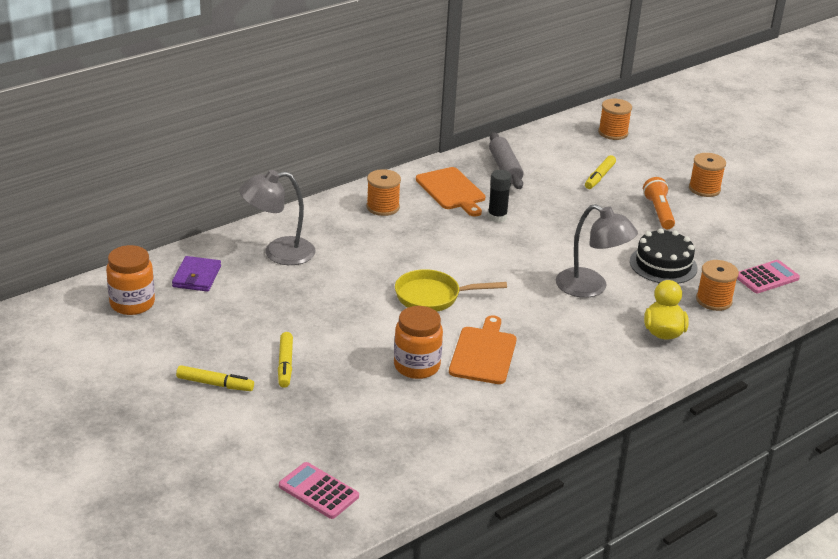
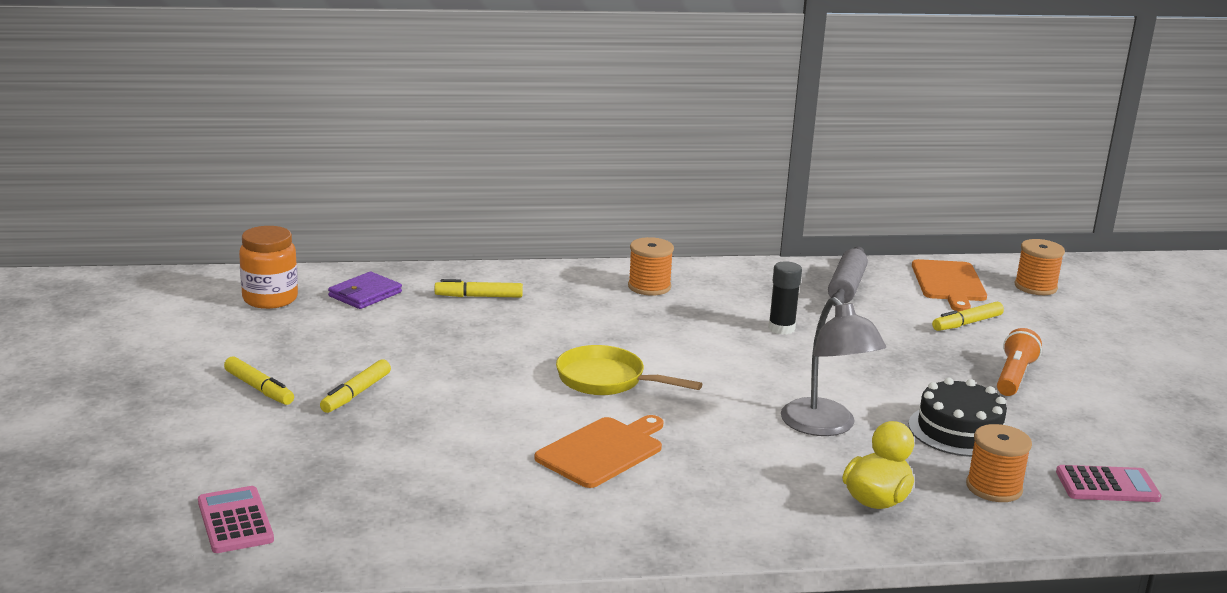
camera: 30 degrees right, 10 degrees down
grey lamp [239,170,316,265] -> yellow marker [435,279,523,298]
orange jar [394,306,443,379] -> none
orange cutting board [416,167,485,217] -> orange cutting board moved to [912,259,987,312]
orange spool [689,153,726,197] -> none

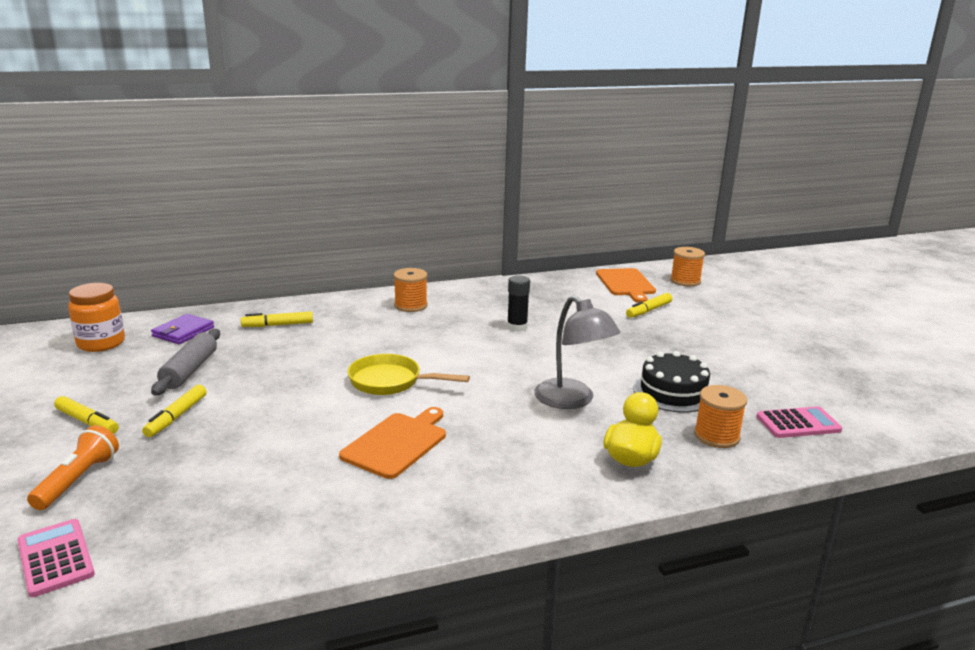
camera: 10 degrees left, 0 degrees up
grey rolling pin [828,246,868,306] -> grey rolling pin moved to [151,329,220,396]
orange flashlight [997,328,1042,396] -> orange flashlight moved to [27,425,119,510]

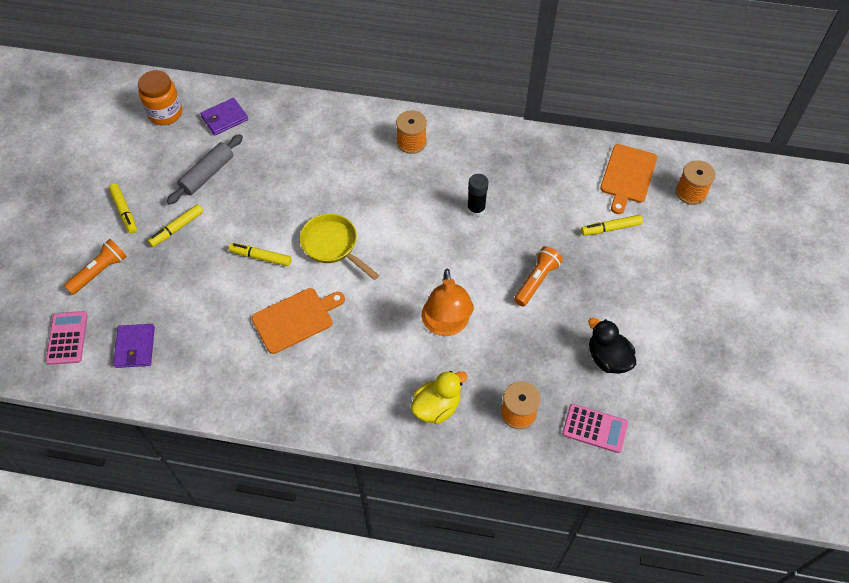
camera: 30 degrees right, 35 degrees up
yellow marker [241,311,313,327] -> yellow marker moved to [229,243,291,266]
grey lamp [535,295,620,409] -> orange lamp [421,269,474,336]
black cake [633,351,710,413] -> none
none -> purple wallet [113,324,155,368]
none -> orange flashlight [514,246,563,307]
none -> black duck [588,318,636,374]

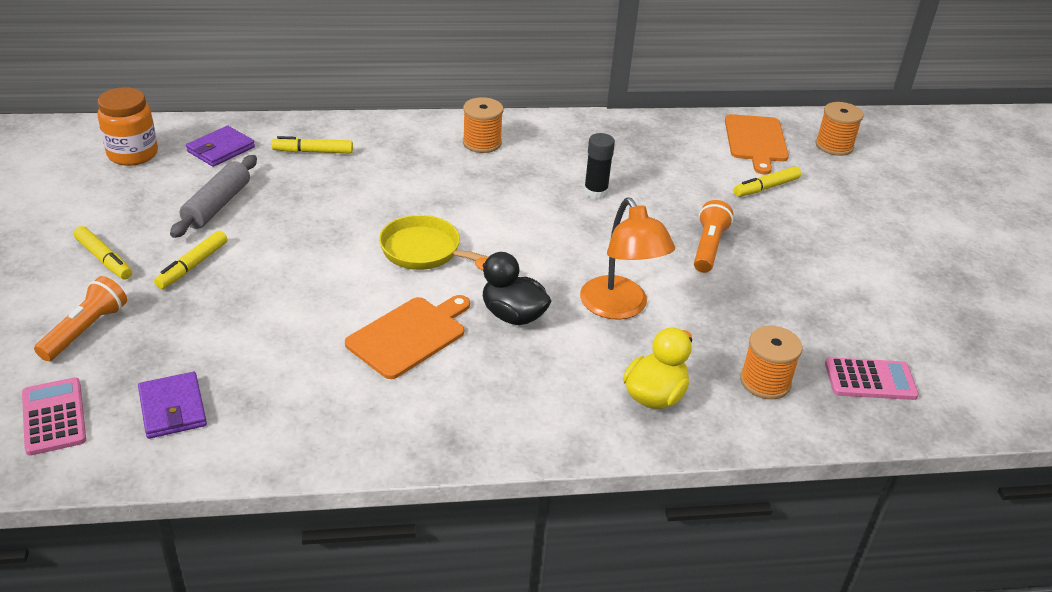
camera: 20 degrees left, 20 degrees down
yellow marker [229,243,291,266] -> yellow marker moved to [272,136,353,154]
black duck [588,318,636,374] -> black duck moved to [475,252,551,325]

